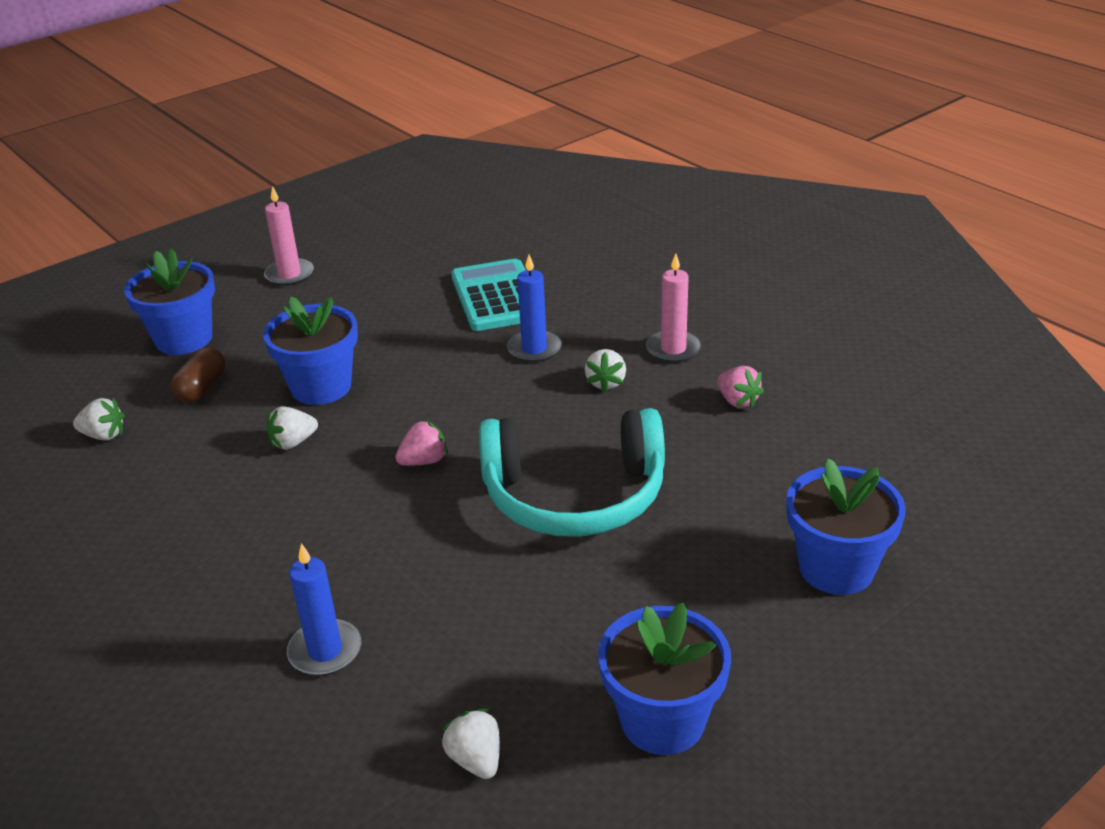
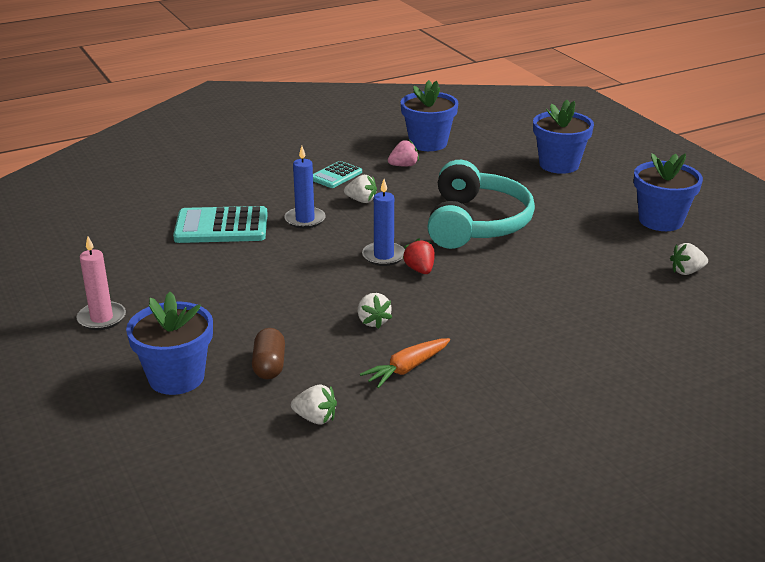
camera: 80 degrees left, 5 degrees down
white strawberry [73,398,125,441] -> white strawberry turned 90 degrees clockwise [291,384,337,425]
brown capsule [171,347,225,403] -> brown capsule turned 60 degrees clockwise [252,328,285,379]
blue flower pot [263,297,358,405] -> blue flower pot moved to [400,80,458,151]
blue candle [287,543,361,676] -> blue candle moved to [362,179,405,266]
pink strawberry [395,419,448,466] -> red strawberry [403,238,435,274]
pink candle [646,253,702,363] -> turquoise calculator [313,161,362,188]
none -> orange carrot [360,338,450,388]

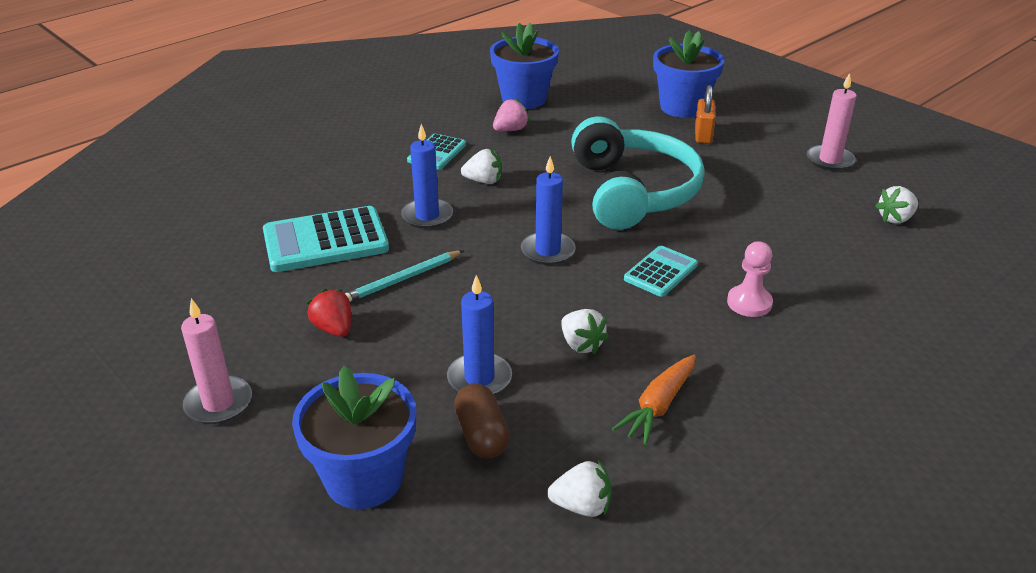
camera: 15 degrees left, 5 degrees up
red strawberry [403,238,435,274] -> red strawberry moved to [307,289,351,337]
blue flower pot [634,153,703,231] -> pink candle [807,73,857,171]
none -> turquoise pencil [345,250,464,302]
none -> blue candle [447,275,512,395]
none -> turquoise calculator [624,246,698,297]
none -> orange padlock [695,85,716,144]
none -> pink pawn [727,241,773,317]

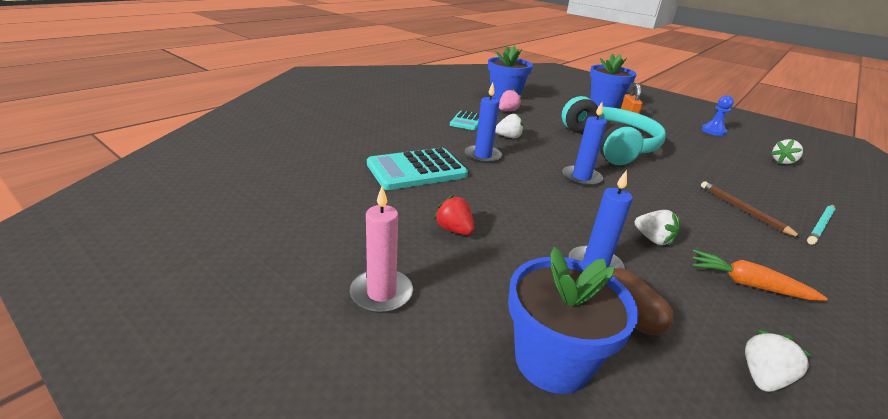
camera: 10 degrees left, 5 degrees down
turquoise pencil [345,250,464,302] -> turquoise pencil moved to [807,205,835,245]
white strawberry [547,460,612,517] -> white strawberry turned 45 degrees counterclockwise [745,330,812,392]
orange carrot [612,355,696,445] -> orange carrot turned 90 degrees clockwise [692,250,828,301]
turquoise calculator [624,246,698,297] -> none
pink pawn [727,241,773,317] -> brown pencil [701,181,802,238]
pink candle [807,73,857,171] -> blue pawn [701,95,734,136]

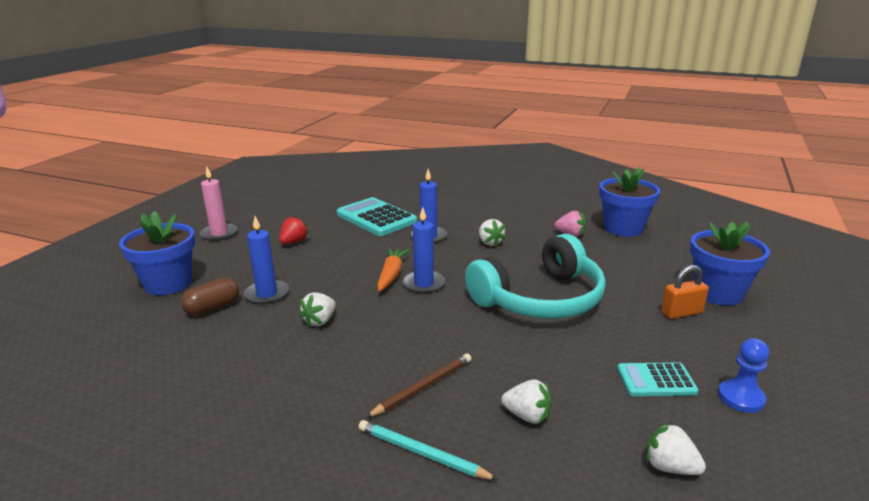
camera: 75 degrees right, 5 degrees down
turquoise calculator [450,110,479,130] -> turquoise calculator moved to [617,362,698,396]
orange carrot [692,250,828,301] -> orange carrot moved to [377,248,409,292]
white strawberry [745,330,812,392] -> white strawberry moved to [501,379,551,424]

